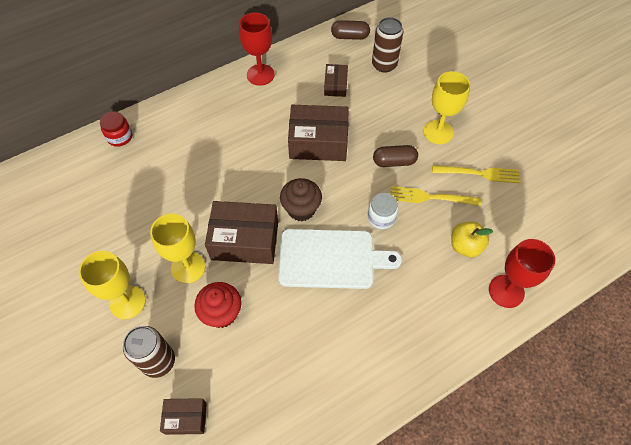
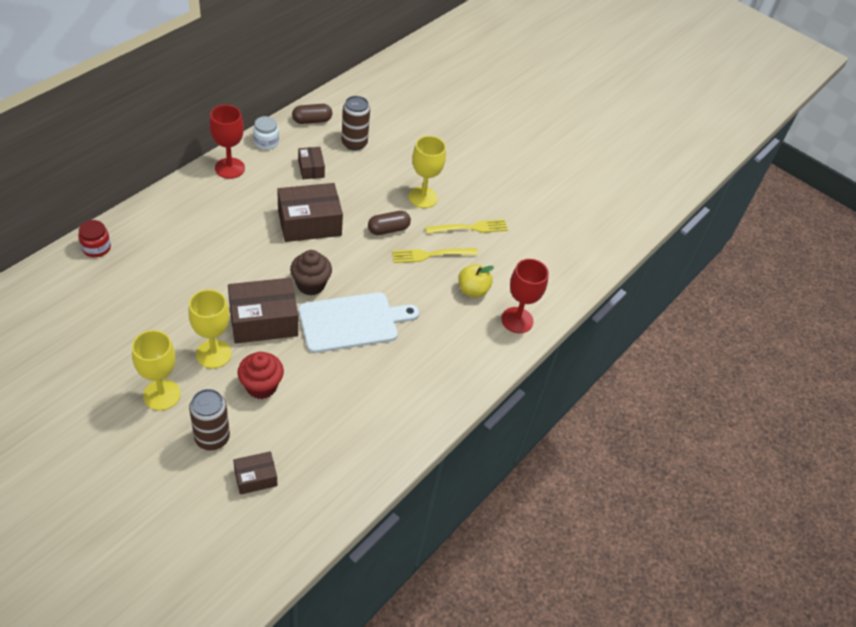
camera: 25 degrees left, 10 degrees down
white jar [368,193,398,229] -> white jar moved to [253,116,279,150]

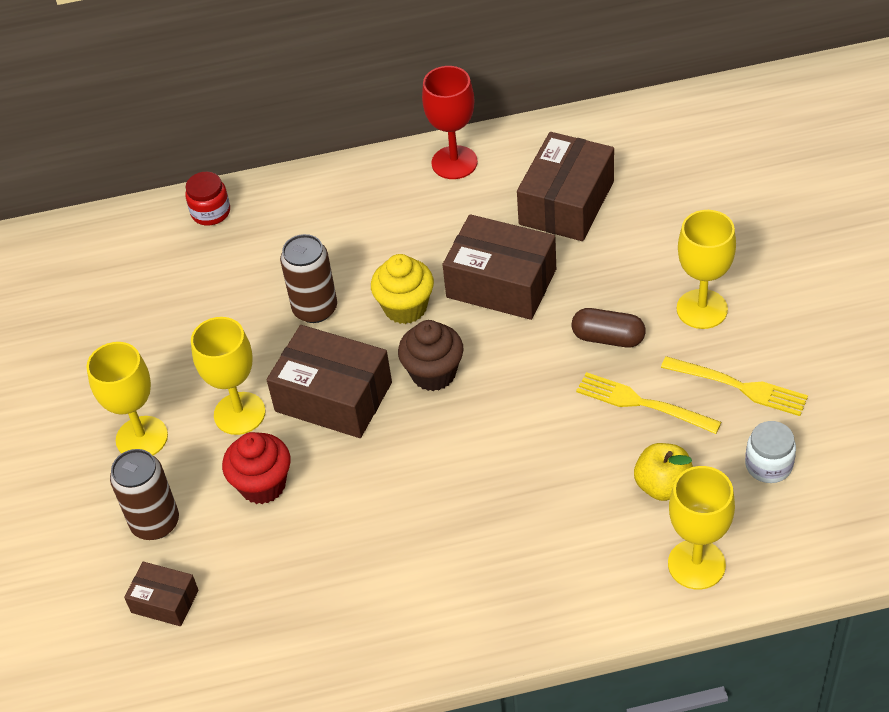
camera: 50 degrees right, 0 degrees up
white jar [253,116,279,150] -> white jar moved to [745,421,796,483]
brown capsule [292,104,332,124] -> none
brown box [298,147,325,179] -> brown box [517,132,614,241], size x1.88
white cutting board [299,292,419,353] -> none
brown can [342,96,370,150] -> brown can moved to [280,234,337,323]
red goblet [501,259,549,333] -> yellow goblet [668,466,735,590]
none -> yellow cupcake [371,254,434,324]

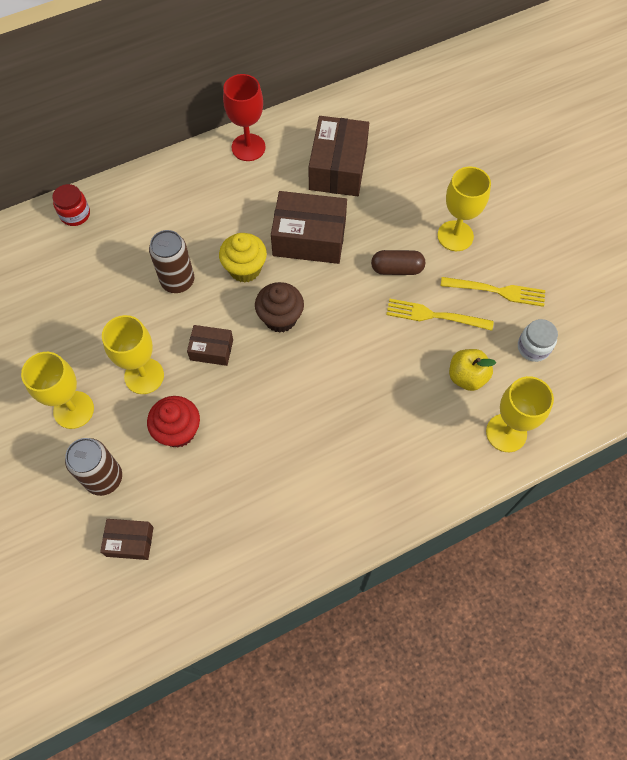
camera: 20 degrees left, 15 degrees up
brown box [267,325,392,438] -> brown box [187,325,233,366], size x0.53

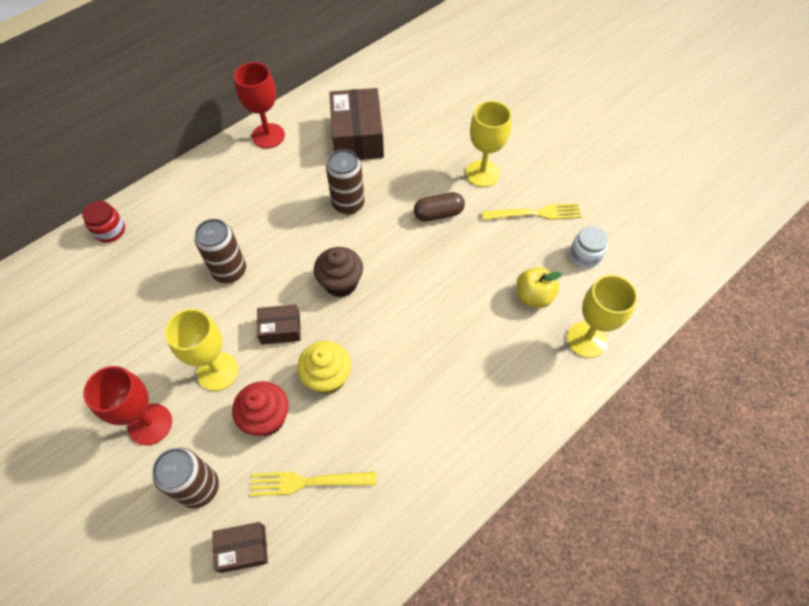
camera: 15 degrees left, 5 degrees down
yellow goblet [21,352,94,429] -> red goblet [83,366,172,446]
yellow cupcake [219,233,267,283] -> yellow cupcake moved to [297,341,351,395]
brown box [271,191,347,264] -> brown can [326,149,365,215]
yellow fork [386,299,494,331] -> yellow fork moved to [250,472,376,496]

